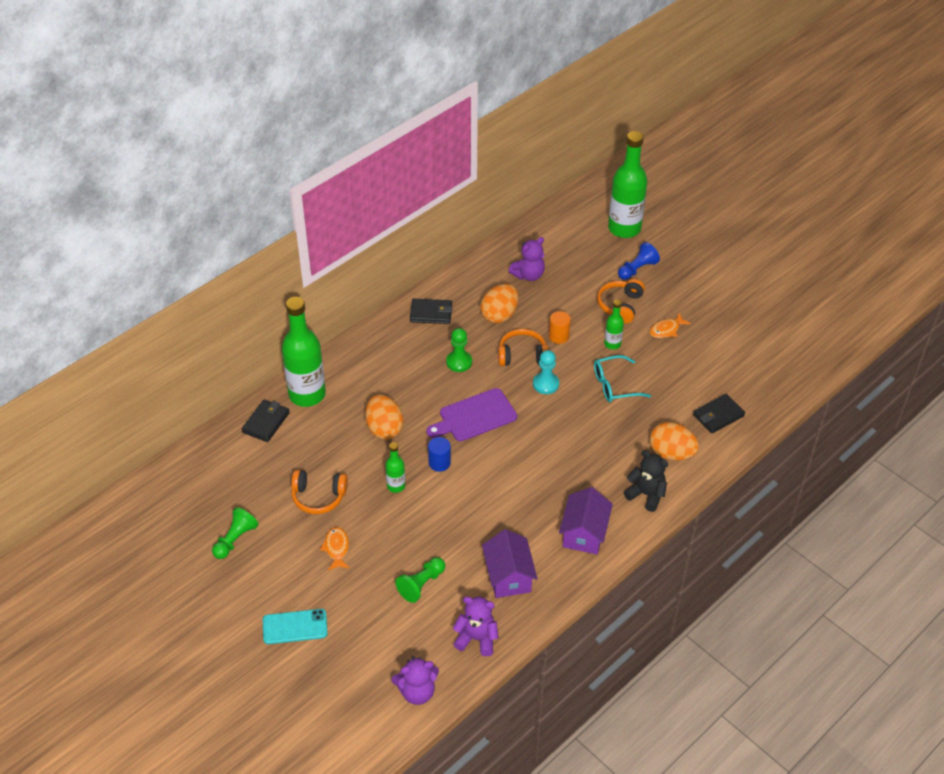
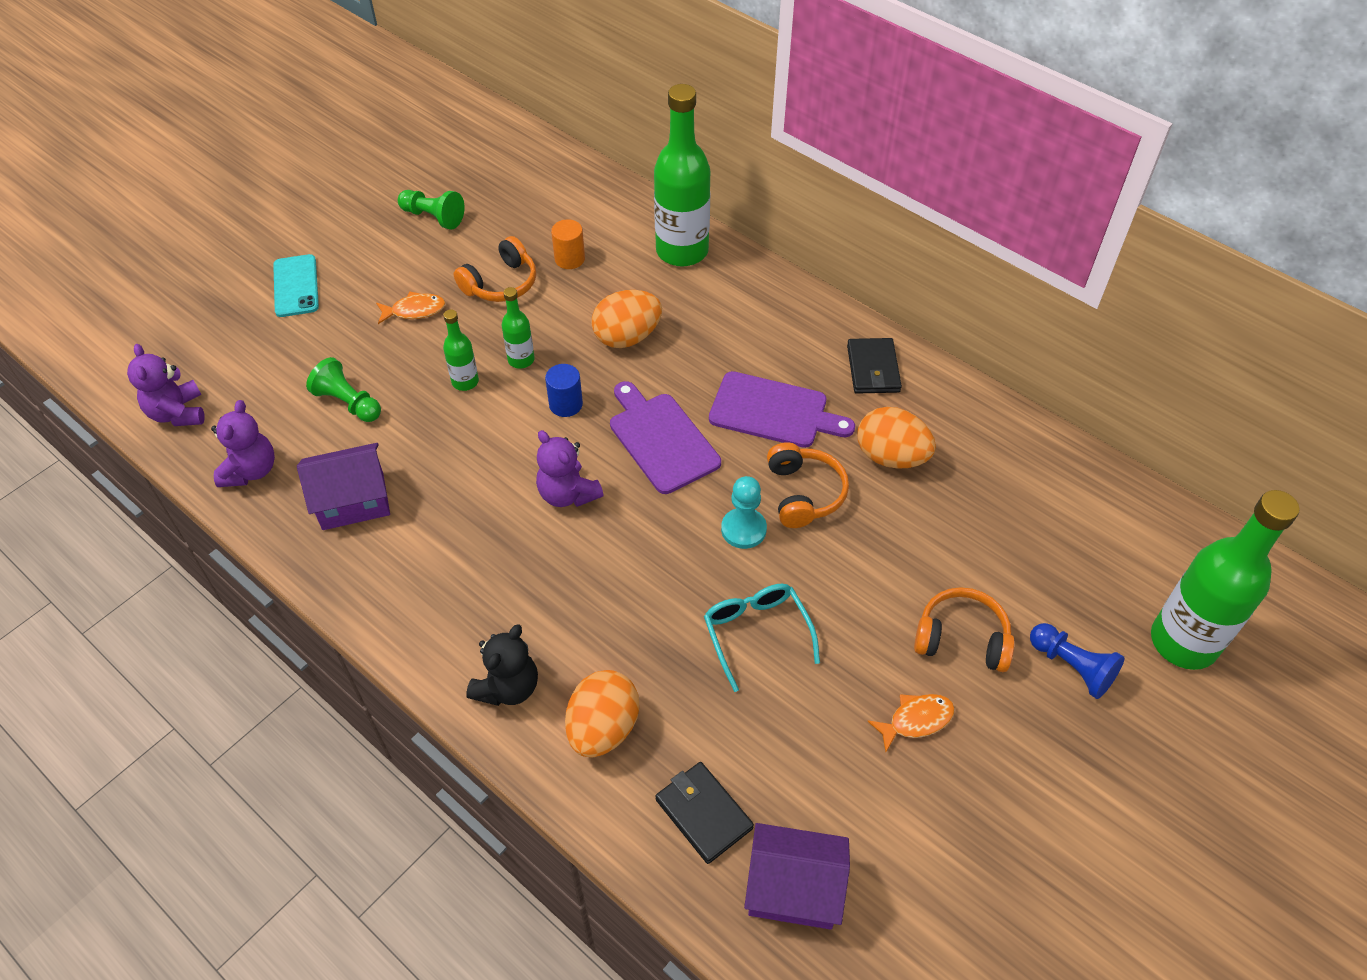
camera: 85 degrees right, 5 degrees up
black wallet [242,399,290,442] -> none
orange headphones [291,470,348,514] -> orange headphones turned 135 degrees counterclockwise [454,236,536,302]
green pawn [446,328,472,372] -> purple cutting board [709,371,855,448]
purple teddy bear [508,237,545,281] -> purple teddy bear moved to [536,430,604,507]
orange cylinder [549,311,571,344] -> orange cylinder moved to [551,219,585,269]
purple house [559,487,613,554] -> purple house moved to [744,823,850,930]
green bottle [604,300,624,350] -> green bottle moved to [443,309,479,391]
orange fish [650,313,691,338] -> orange fish turned 105 degrees clockwise [867,694,955,752]

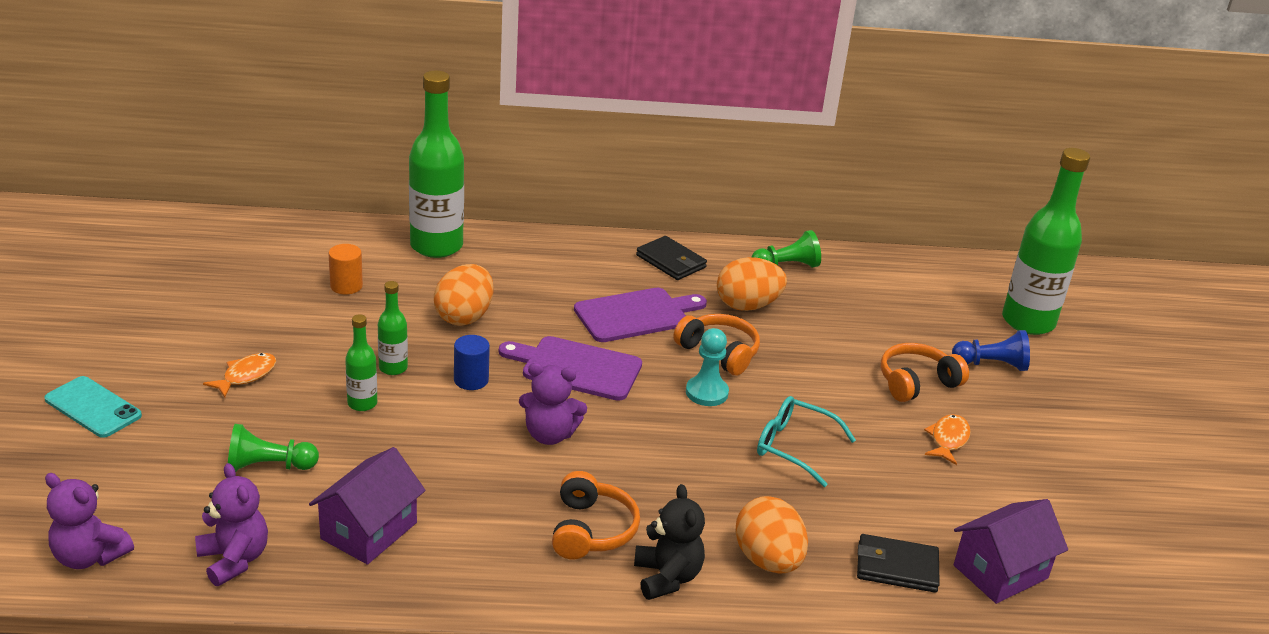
camera: 45 degrees left, 20 degrees down
green pawn [398,190,465,229] -> green pawn moved to [752,230,821,268]
orange headphones [454,236,536,302] -> orange headphones moved to [552,471,640,559]

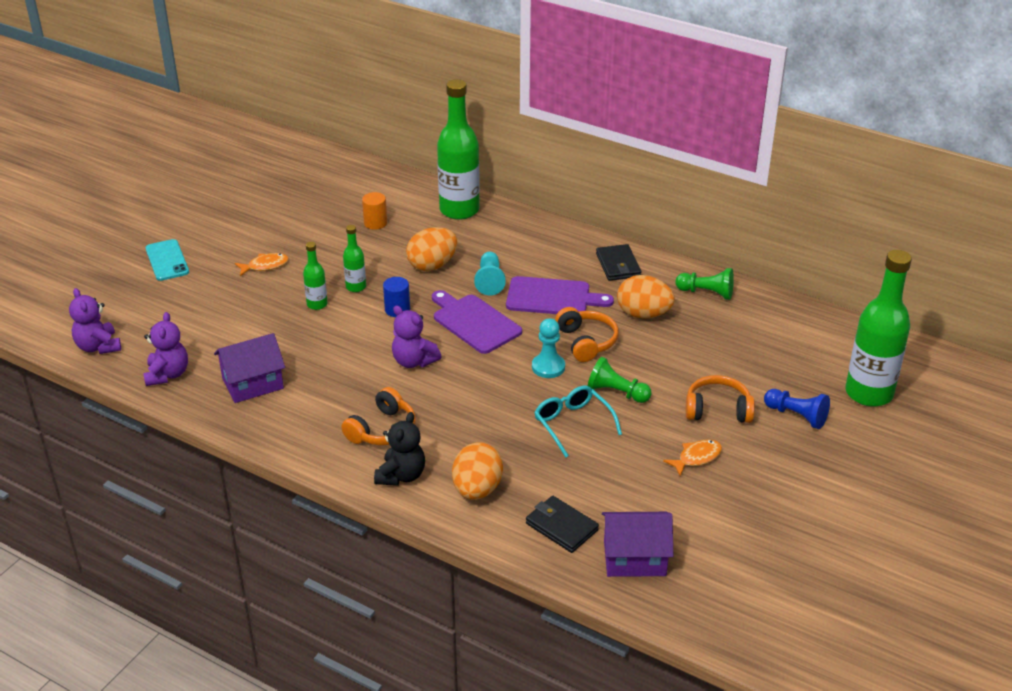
camera: 35 degrees right, 5 degrees up
green pawn [228,424,319,472] -> green pawn moved to [588,357,652,403]
none -> turquoise pawn [474,252,506,295]

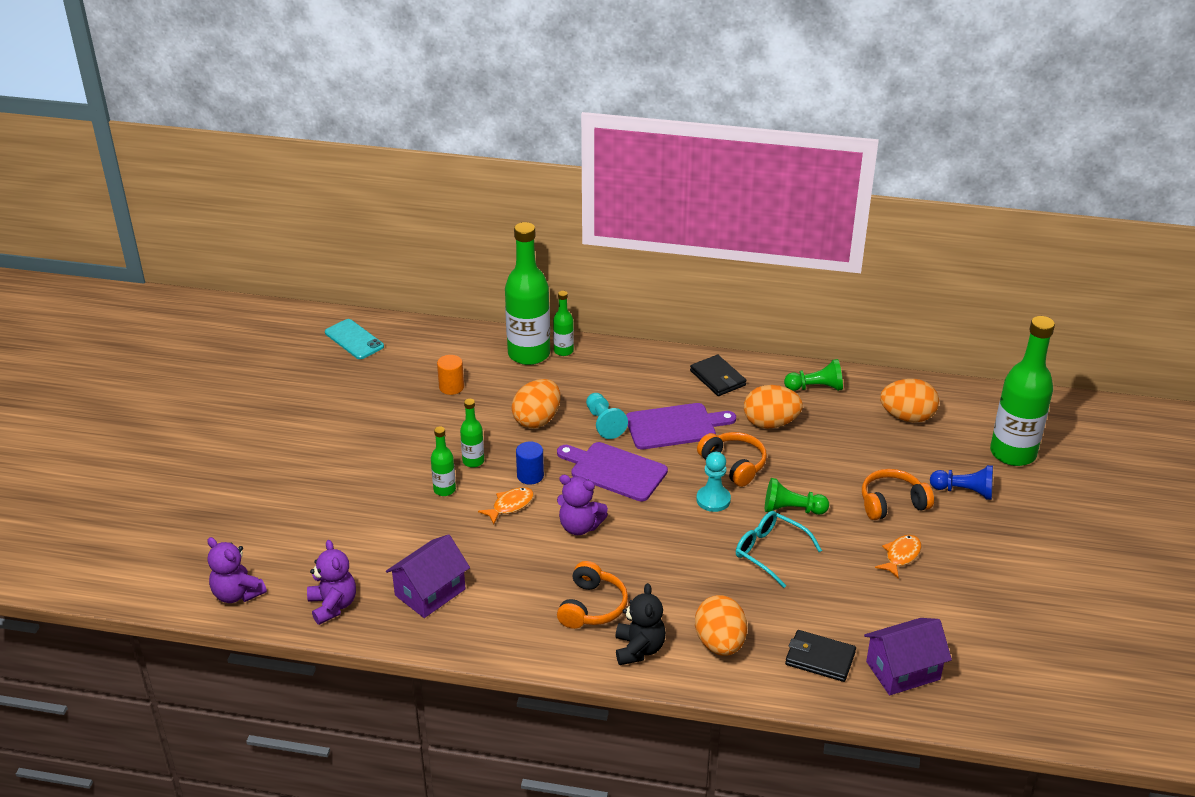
camera: 20 degrees left, 0 degrees up
turquoise phone [145,239,189,281] -> turquoise phone moved to [325,319,384,359]
orange fish [235,253,289,276] -> orange fish moved to [478,487,534,524]
none -> green bottle [553,291,574,356]
none -> orange egg [880,379,939,422]

